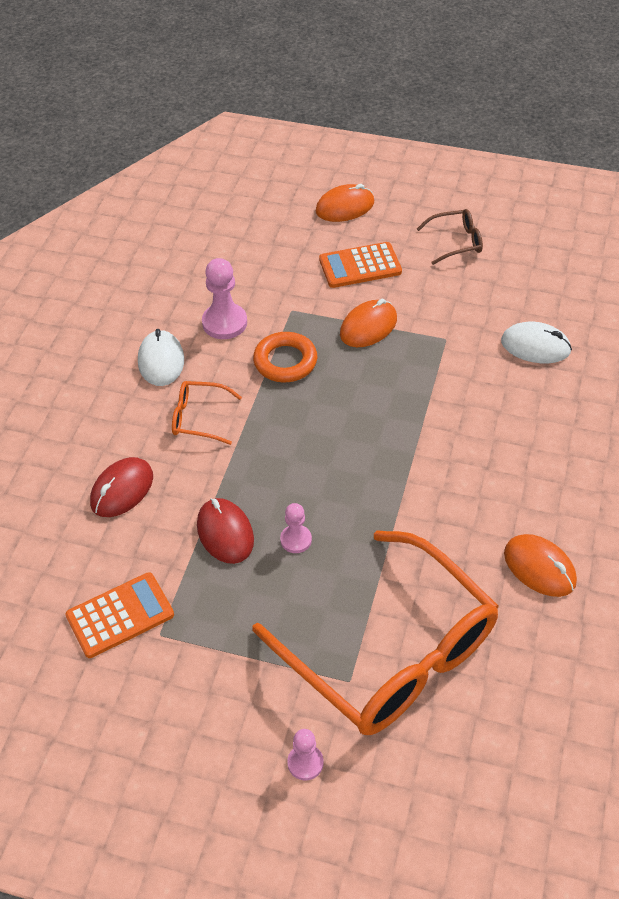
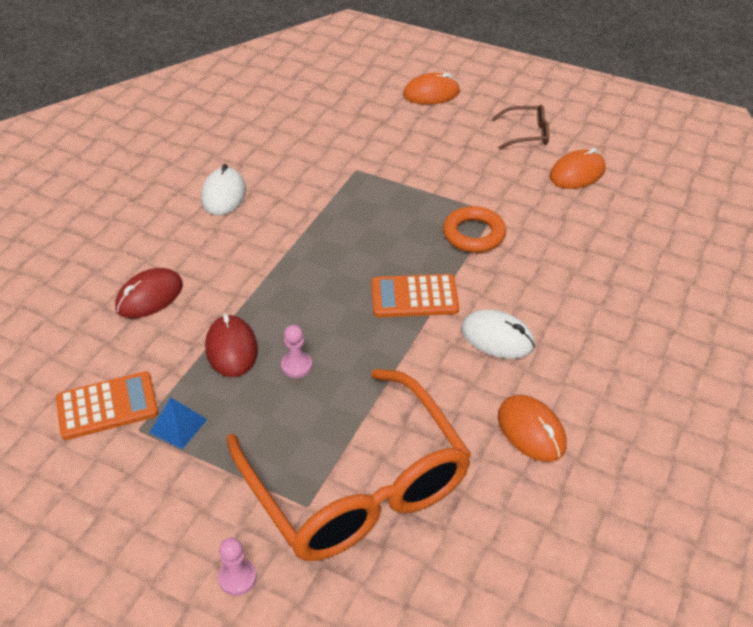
camera: 10 degrees right, 5 degrees down
orange glasses [172,381,242,445] -> none
pink pawn [202,258,247,339] -> none
orange ring [253,332,317,382] -> orange ring moved to [443,206,506,253]
orange calculator [319,242,402,288] -> orange calculator moved to [371,274,459,317]
orange mouse [340,299,397,347] -> orange mouse moved to [549,148,605,189]
white mouse [501,322,572,363] -> white mouse moved to [461,310,535,359]
none -> blue pyramid [149,397,207,449]

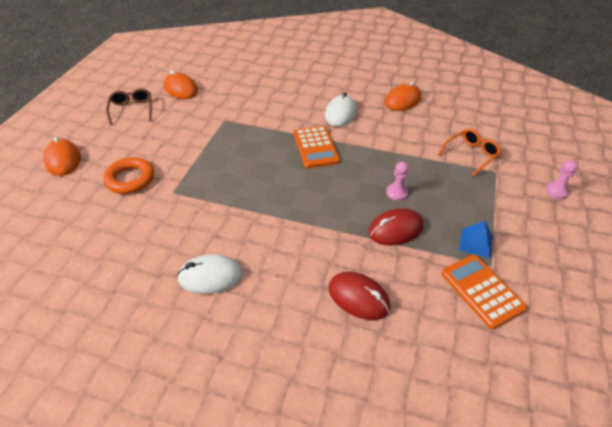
camera: 100 degrees left, 0 degrees up
orange glasses [227,369,472,561] -> orange glasses [438,129,501,176], size x0.41
orange ring [443,206,506,253] -> orange ring moved to [103,157,154,194]

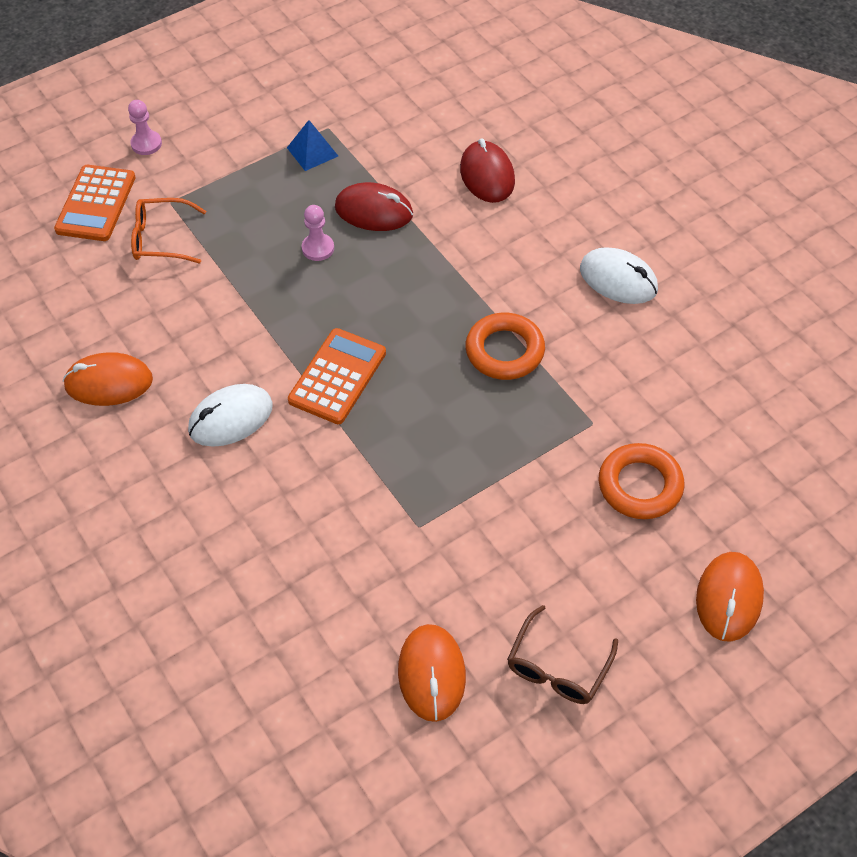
camera: 140 degrees left, 10 degrees up
orange calculator [441,255,527,329] -> orange calculator moved to [54,165,136,241]
none -> orange ring [465,313,545,380]

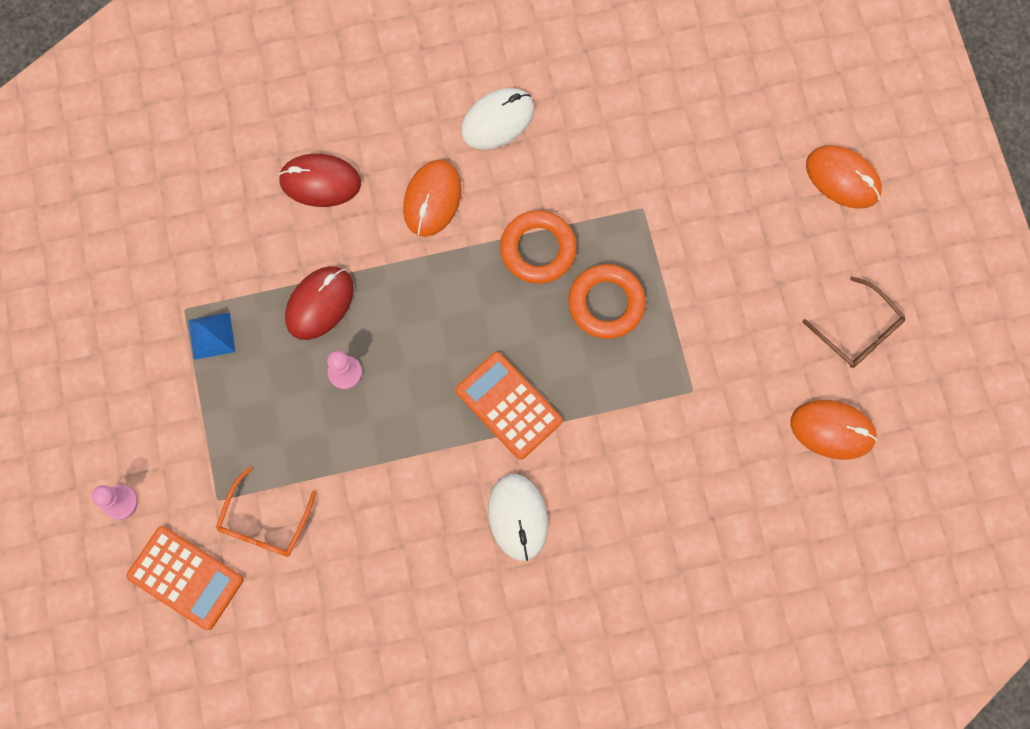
camera: 70 degrees left, 20 degrees up
orange mouse [63,352,153,406] -> orange mouse moved to [403,160,462,237]
orange ring [599,443,684,519] -> orange ring moved to [568,264,646,339]

